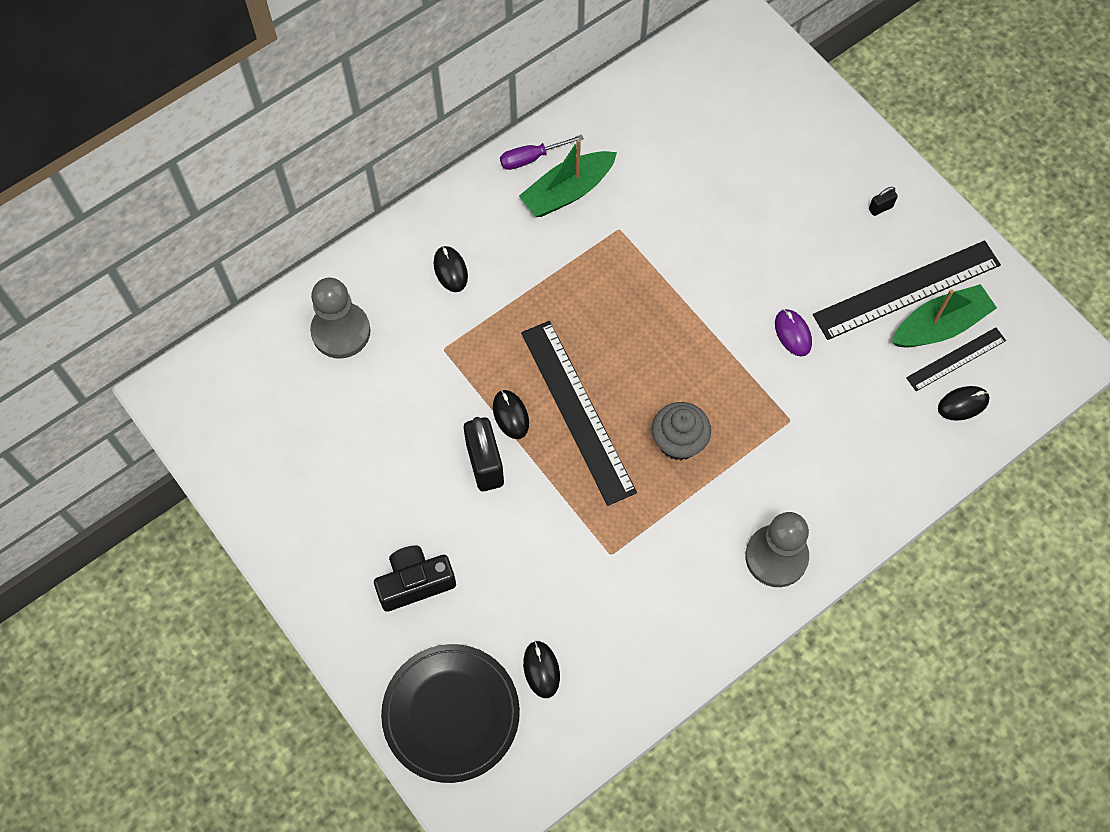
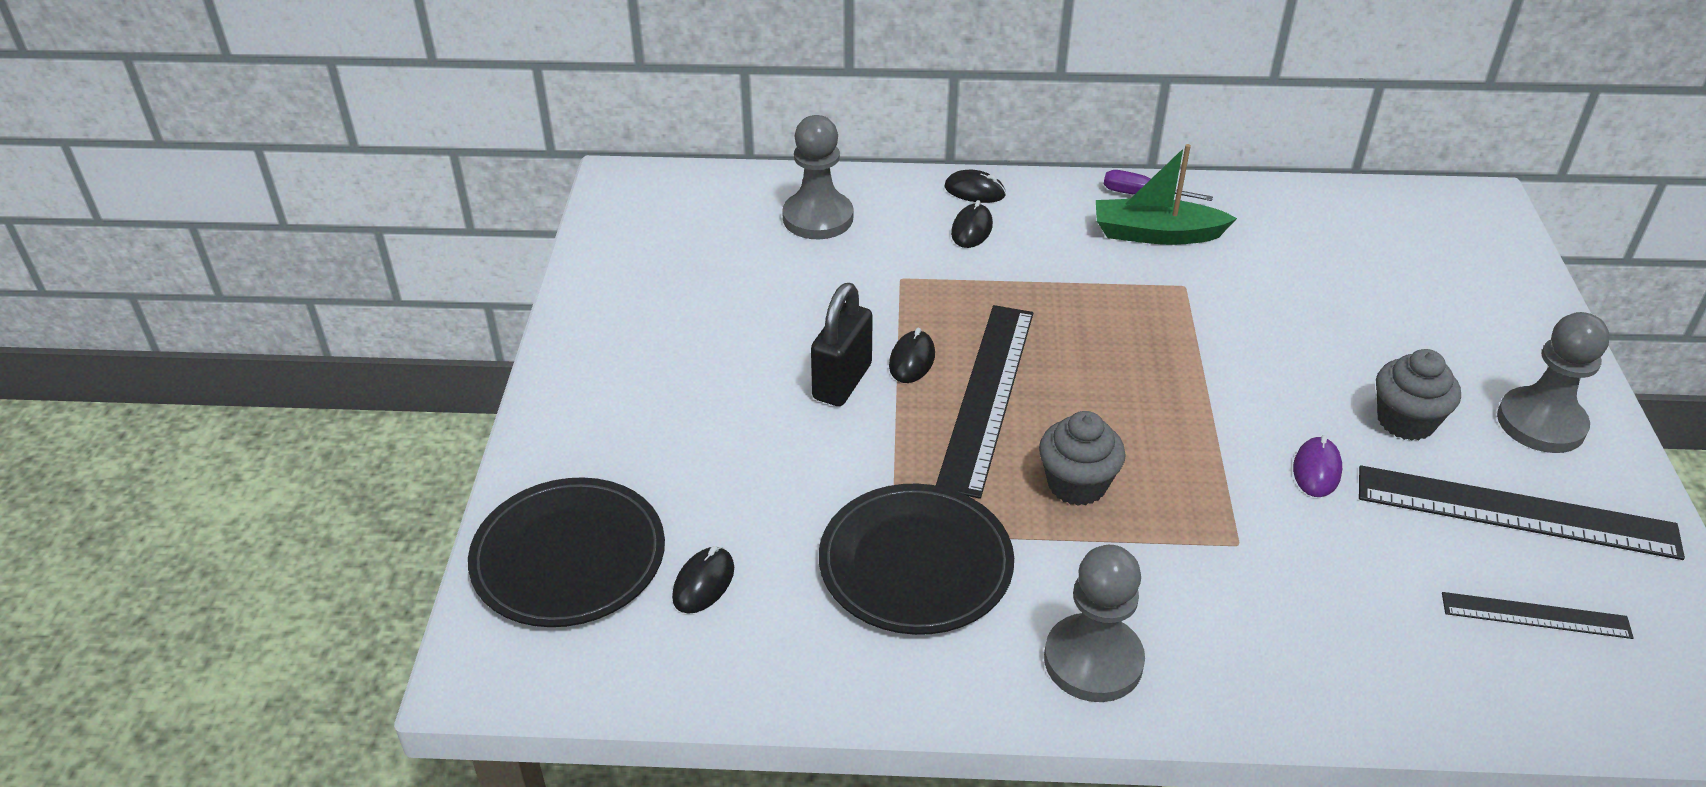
camera: 40 degrees right, 25 degrees down
black camera [374,545,456,612] -> none
black padlock [869,187,898,216] -> grey pawn [1497,312,1610,453]
green boat [892,284,997,347] -> none
black mouse [938,386,990,421] -> black mouse moved to [944,170,1006,203]
none -> black plate [819,484,1014,635]
none -> grey cupcake [1376,349,1461,441]

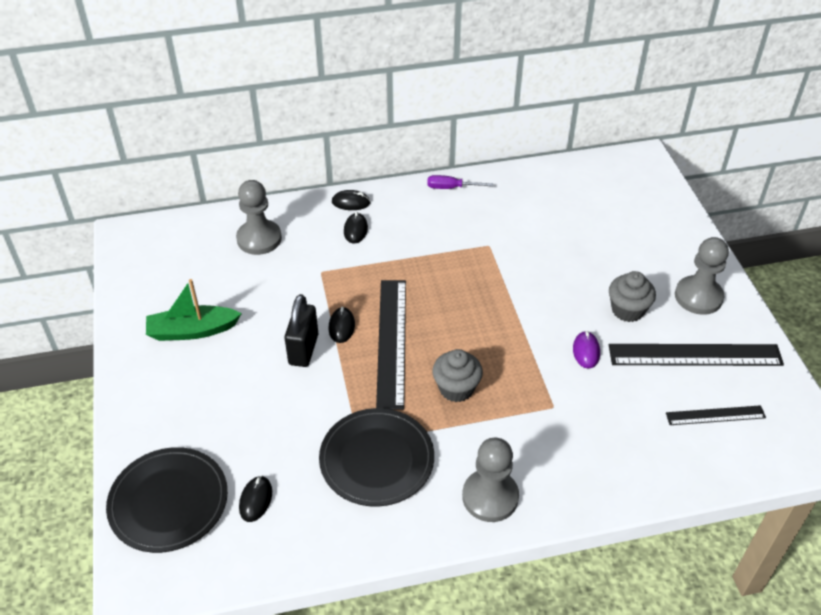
camera: 15 degrees left, 5 degrees up
green boat [1096,144,1237,245] -> green boat moved to [146,279,242,341]

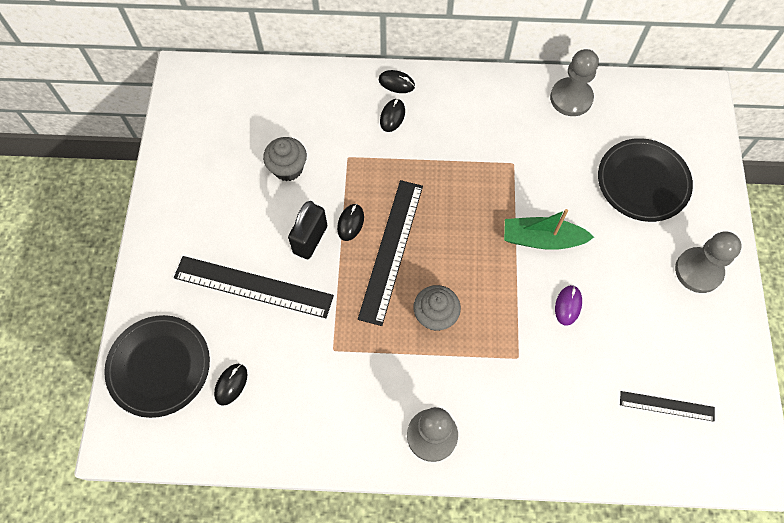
camera: 15 degrees right, 20 degrees up
green boat [146,279,242,341] -> green boat moved to [504,209,594,250]
grey pawn [236,180,282,255] -> grey pawn moved to [550,49,599,116]
black plate [319,408,434,507] -> black plate moved to [598,138,693,222]
purple screwdriver [427,175,493,189] -> none
grey cupcake [609,271,656,322] -> grey cupcake moved to [263,137,307,181]
black ruler [609,344,784,366] -> black ruler moved to [174,256,334,318]

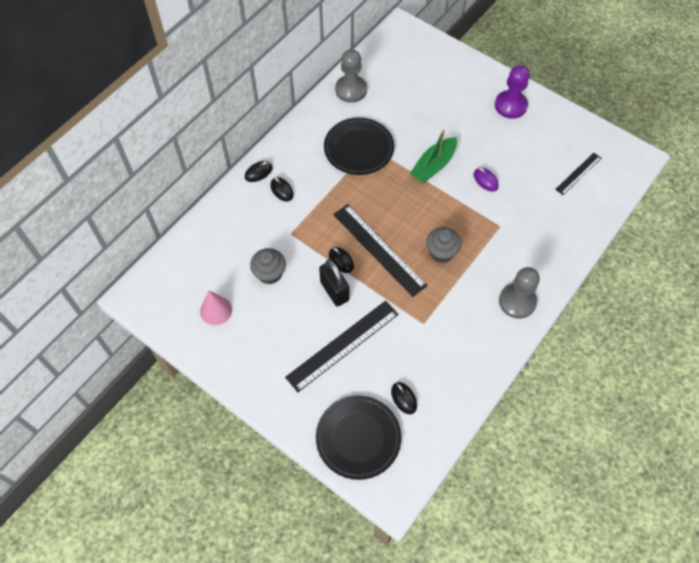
camera: 55 degrees left, 5 degrees down
black plate [598,138,693,222] -> black plate moved to [324,118,394,175]
grey pawn [675,231,742,293] -> purple pawn [495,65,530,119]
none -> pink cone [200,291,232,325]

